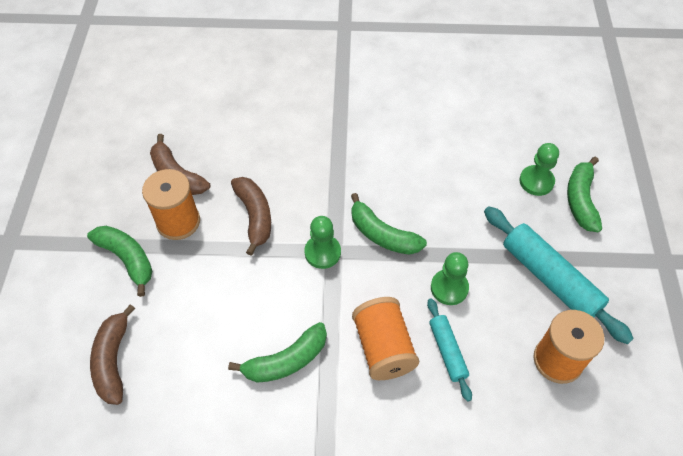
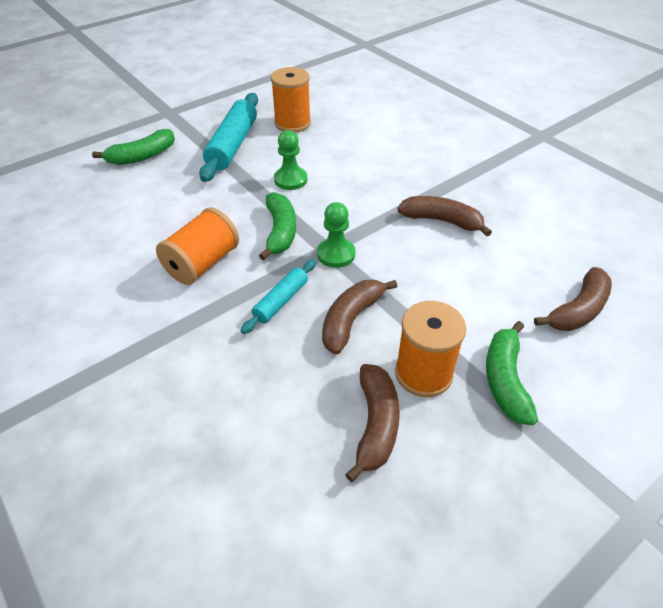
camera: 130 degrees left, 10 degrees down
green banana [228,322,327,383] -> brown banana [397,196,492,236]
orange spool [352,297,419,380] -> orange spool moved to [156,207,239,285]
turquoise rolling pin [427,298,472,402] -> turquoise rolling pin moved to [241,259,316,334]
green pawn [519,143,559,196] -> none

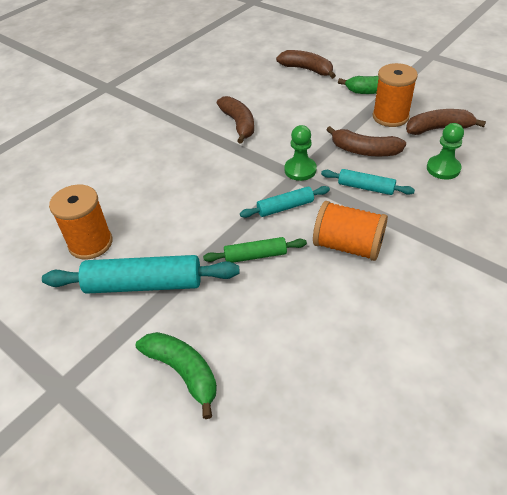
camera: 100 degrees left, 0 degrees up
green banana [259,192,296,260] -> turquoise rolling pin [240,186,330,218]
green pawn [274,130,307,190] -> green pawn moved to [427,123,464,179]
brown banana [397,196,492,236] -> brown banana turned 150 degrees clockwise [217,96,254,144]
none -> green rolling pin [203,237,307,263]

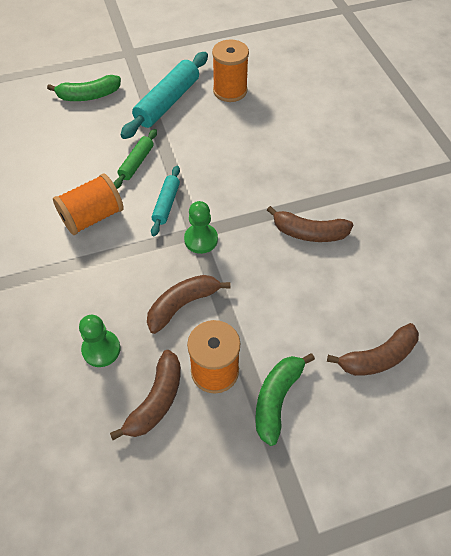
camera: 120 degrees right, 10 degrees up
turquoise rolling pin [321,169,415,195] -> none

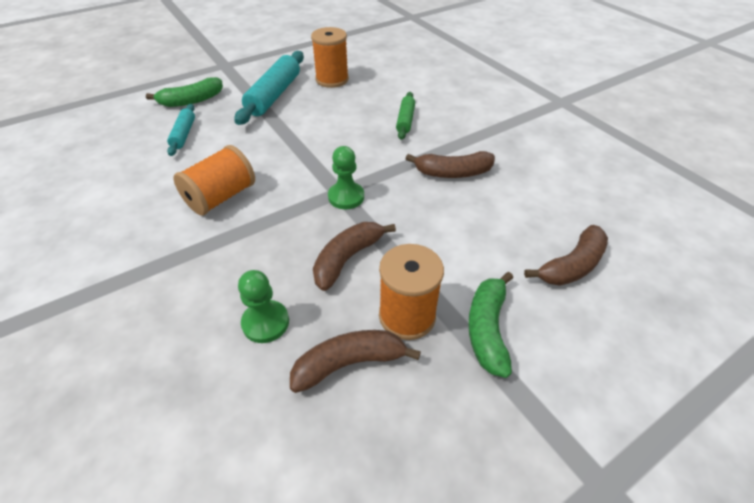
camera: 15 degrees left, 10 degrees down
brown banana [110,350,181,440] -> brown banana turned 120 degrees counterclockwise [290,330,421,393]
green rolling pin [114,129,157,189] -> green rolling pin moved to [396,92,415,140]
turquoise rolling pin [151,166,180,236] -> turquoise rolling pin moved to [167,104,195,156]

